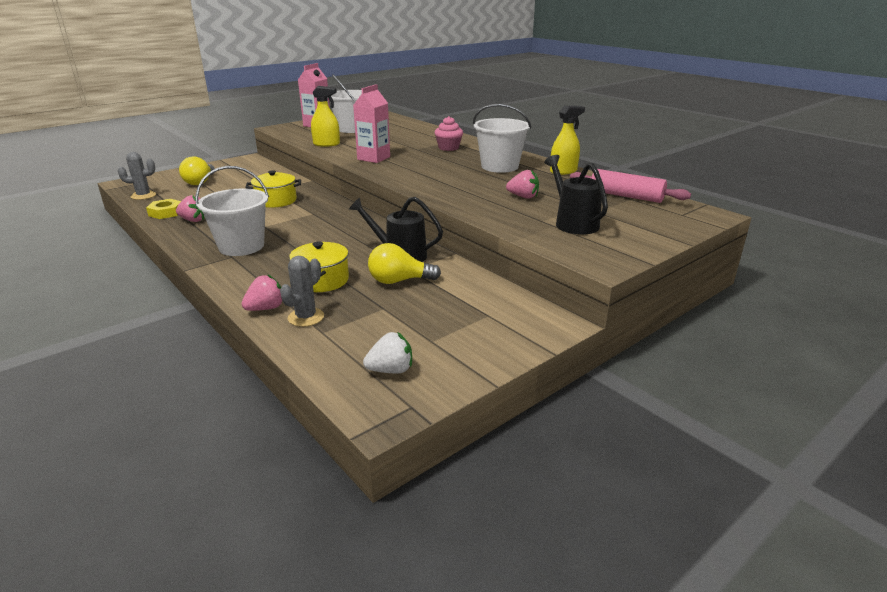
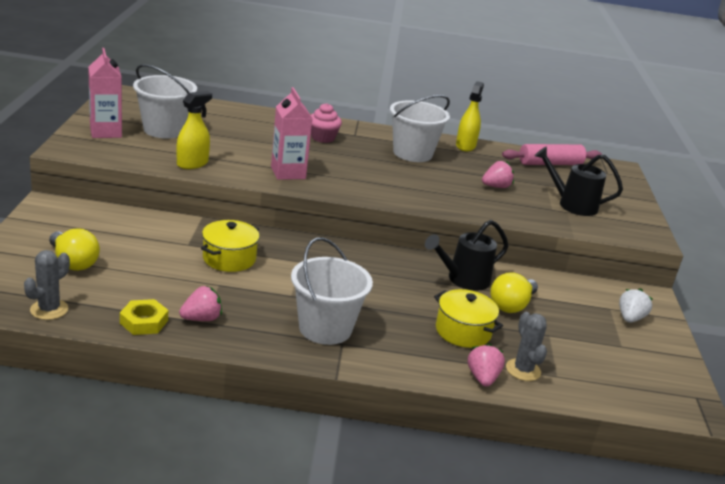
camera: 50 degrees left, 0 degrees up
white strawberry [363,332,412,373] -> white strawberry moved to [619,289,653,323]

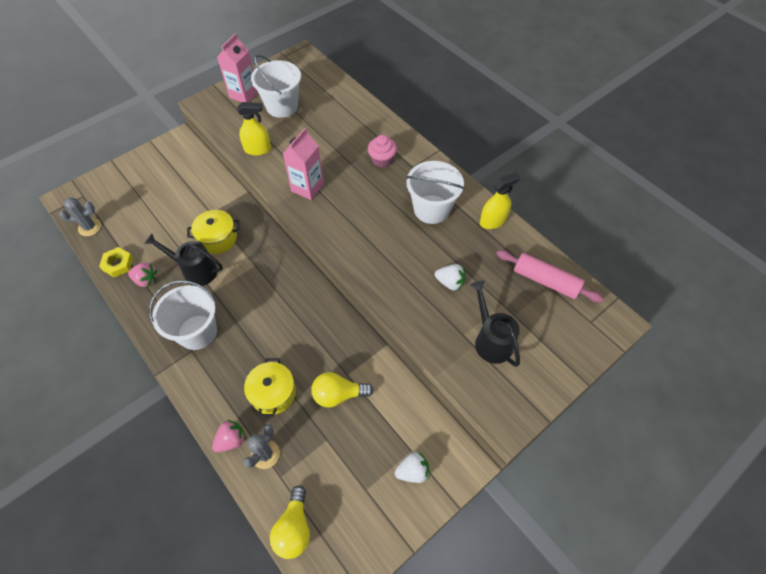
camera: 50 degrees right, 30 degrees up
yellow light bulb [49,228,100,271] -> yellow light bulb moved to [270,486,310,559]
black watering can [425,220,508,291] -> black watering can moved to [144,233,223,286]
pink strawberry [482,161,514,188] -> white strawberry [435,264,465,290]

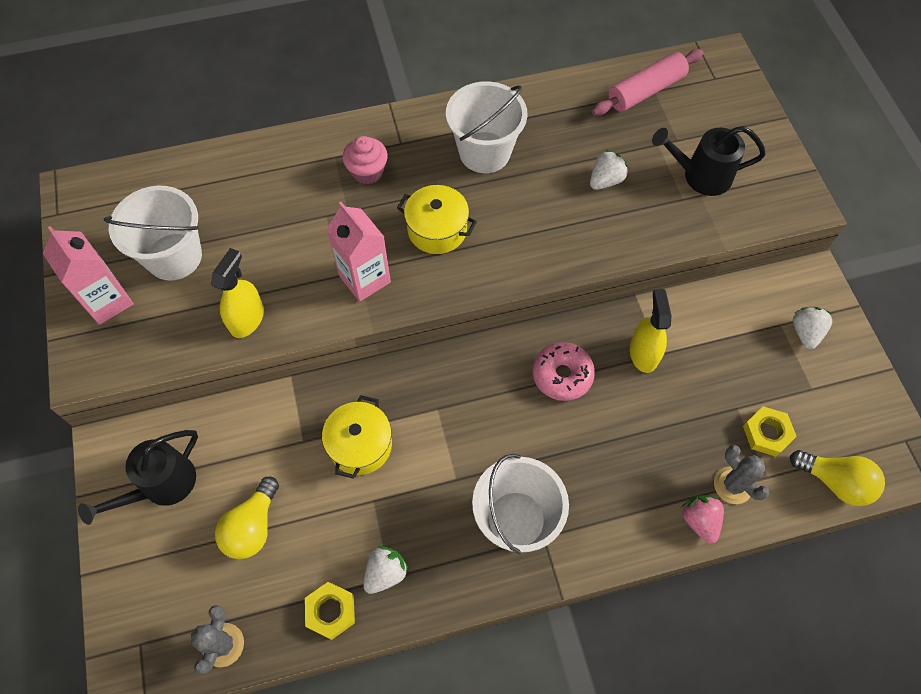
camera: 65 degrees left, 5 degrees up
pink strawberry [128,262,157,287] -> white strawberry [363,546,409,594]
black watering can [144,233,223,286] -> black watering can moved to [78,430,198,525]
yellow pot [244,358,296,417] -> yellow pot moved to [397,185,477,254]
yellow light bulb [311,372,373,407] -> yellow light bulb moved to [215,477,279,559]
yellow spray bottle [480,172,520,229] -> yellow spray bottle moved to [630,289,671,373]
none -> pink donut [533,342,595,401]
none -> yellow nut [743,406,797,457]

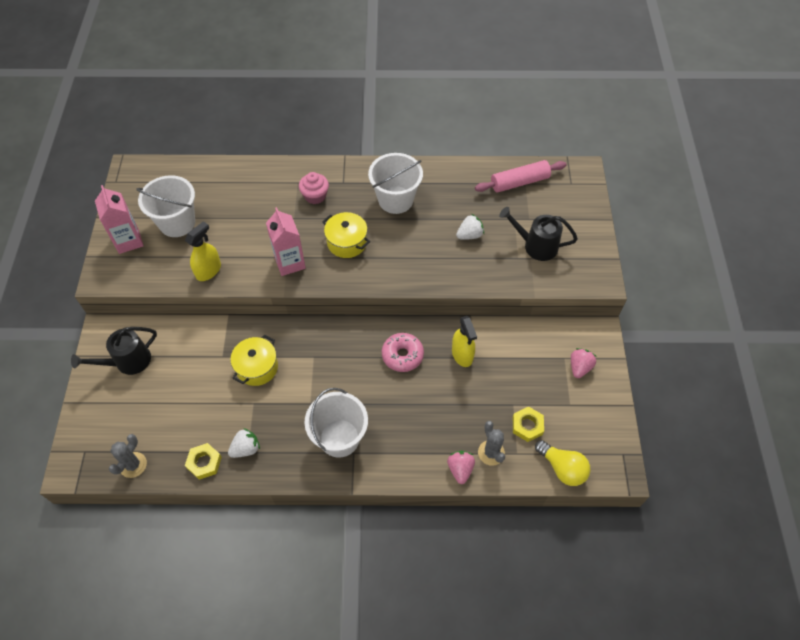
camera: 15 degrees right, 5 degrees down
yellow light bulb [215,477,279,559] -> none
yellow spray bottle [630,289,671,373] -> yellow spray bottle turned 150 degrees clockwise [452,316,477,367]
white strawberry [793,307,832,349] -> pink strawberry [571,348,597,378]

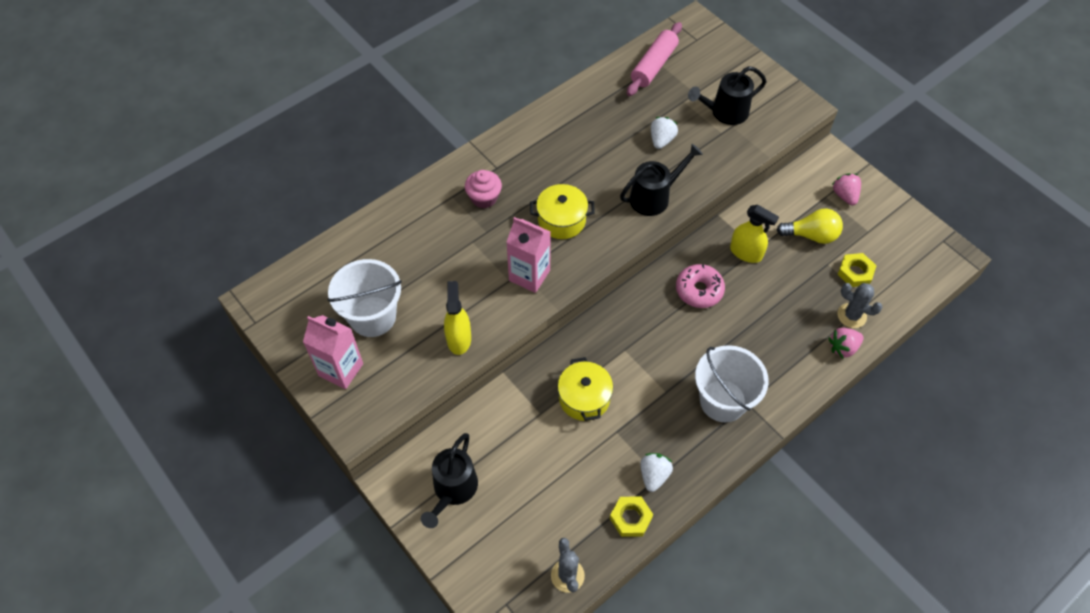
camera: 40 degrees left, 0 degrees up
white bucket [368,153,423,214] -> none
pink strawberry [447,451,475,484] -> pink strawberry turned 75 degrees counterclockwise [828,327,864,358]
yellow light bulb [535,440,591,486] -> yellow light bulb moved to [777,209,843,244]
none -> black watering can [620,144,703,216]

